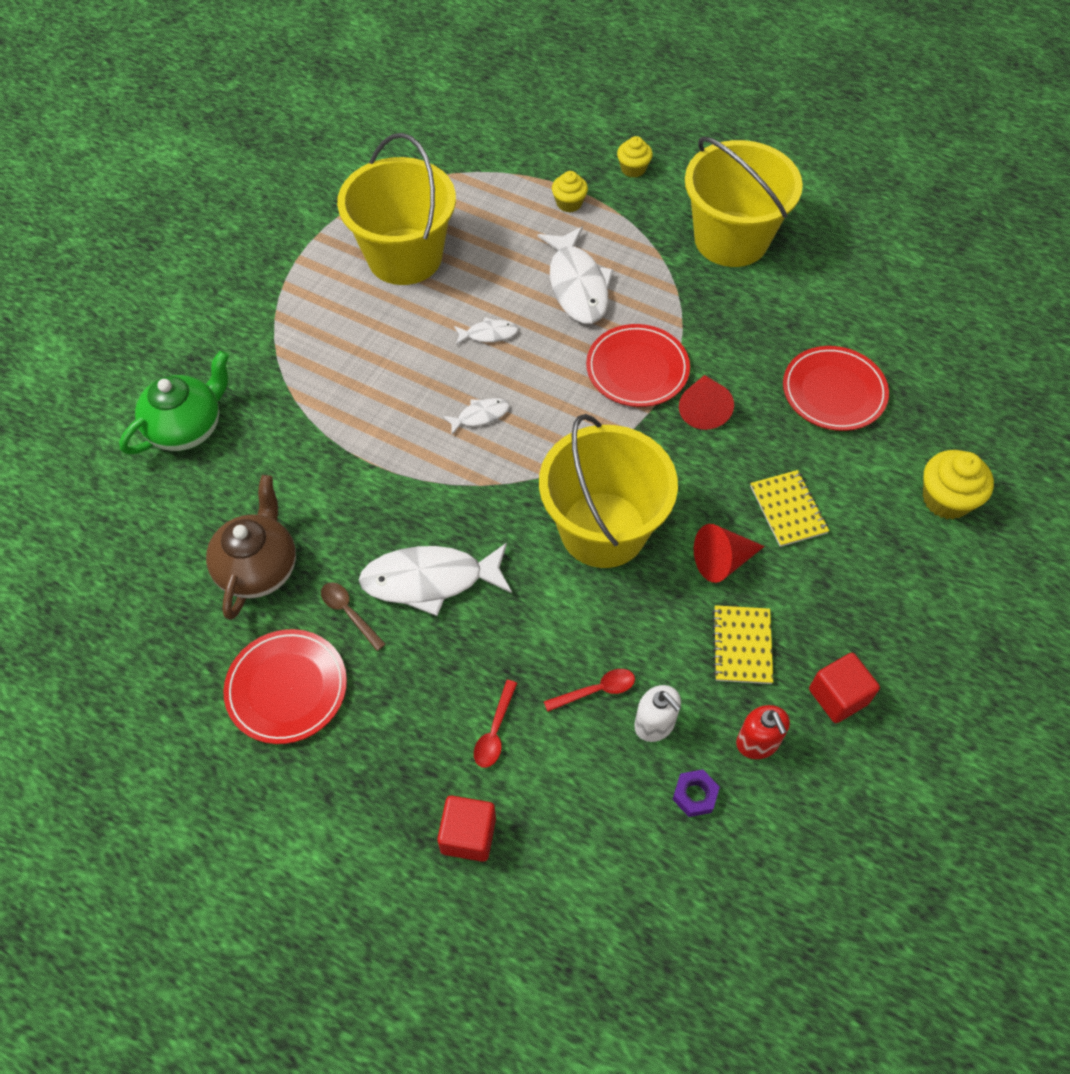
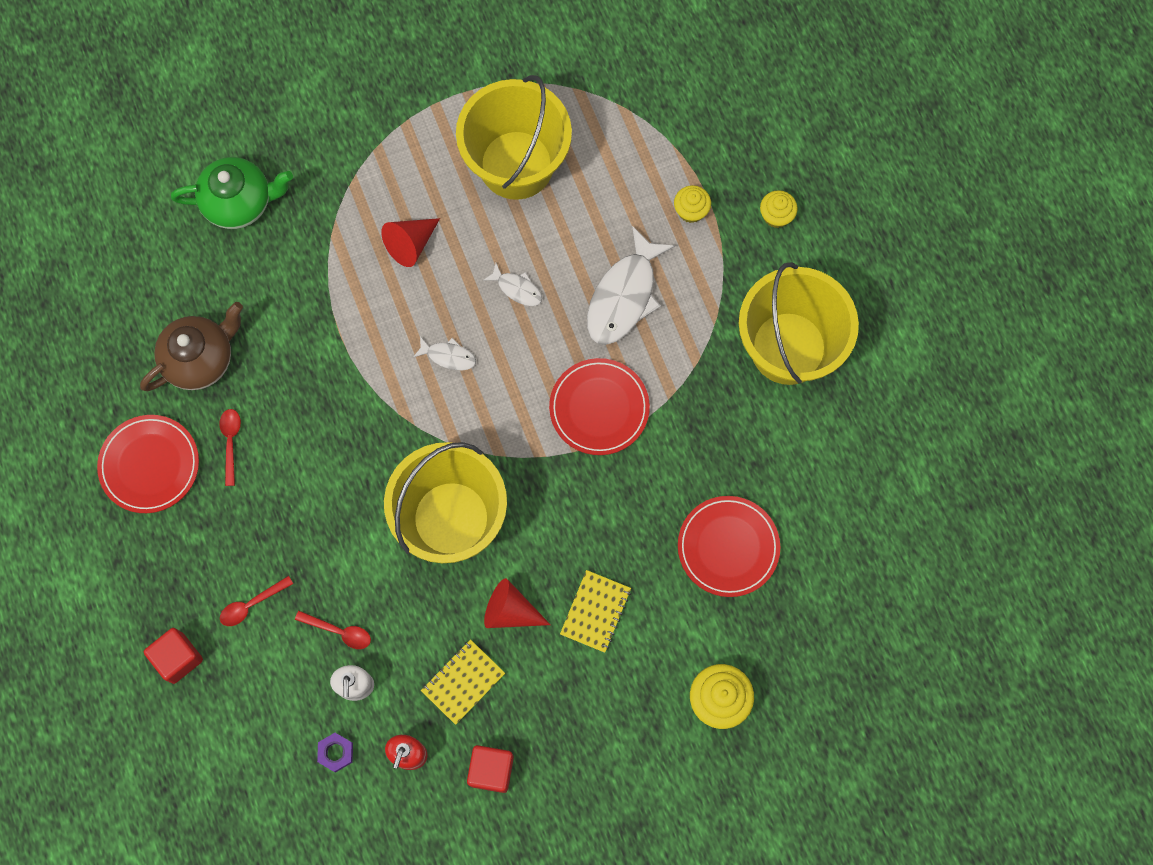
camera: 40 degrees right, 15 degrees up
brown spoon [321,582,386,651] -> red spoon [219,409,241,486]
white fish [359,543,512,616] -> none
red cone [679,375,734,430] -> red cone moved to [381,218,440,267]

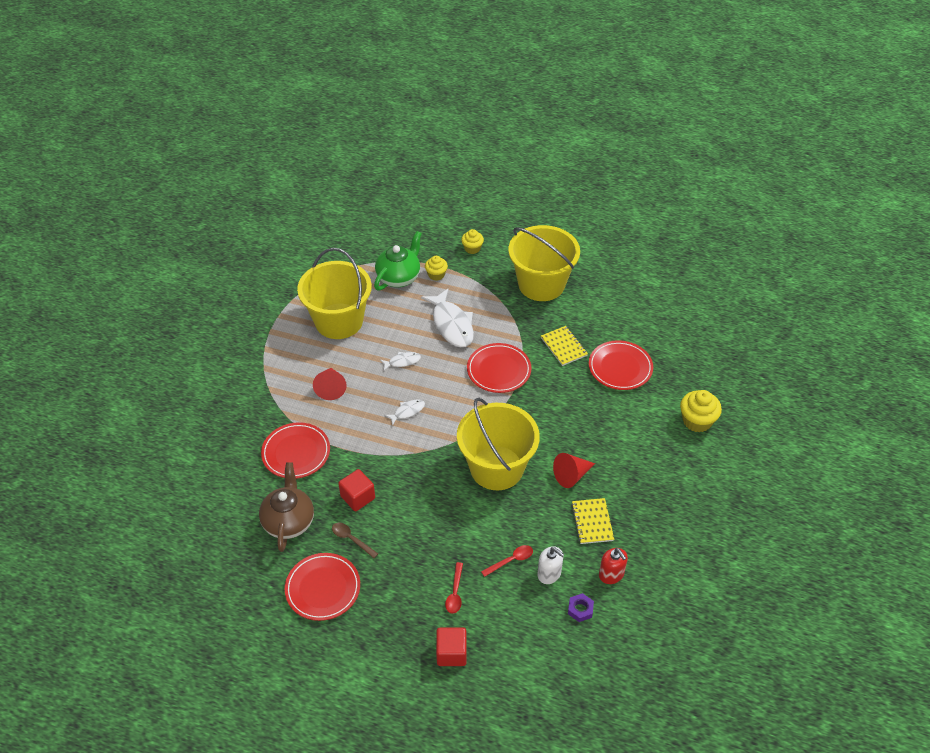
camera: 50 degrees left, 25 degrees down
green teapot [171,157,293,229] -> green teapot moved to [374,231,422,291]
red spoon [219,409,241,486] -> brown spoon [332,523,378,558]
red cube [467,745,514,793] -> red cube moved to [338,469,375,511]
yellow notebook [560,570,631,653] -> yellow notebook moved to [541,326,588,366]
none -> red plate [261,422,330,479]

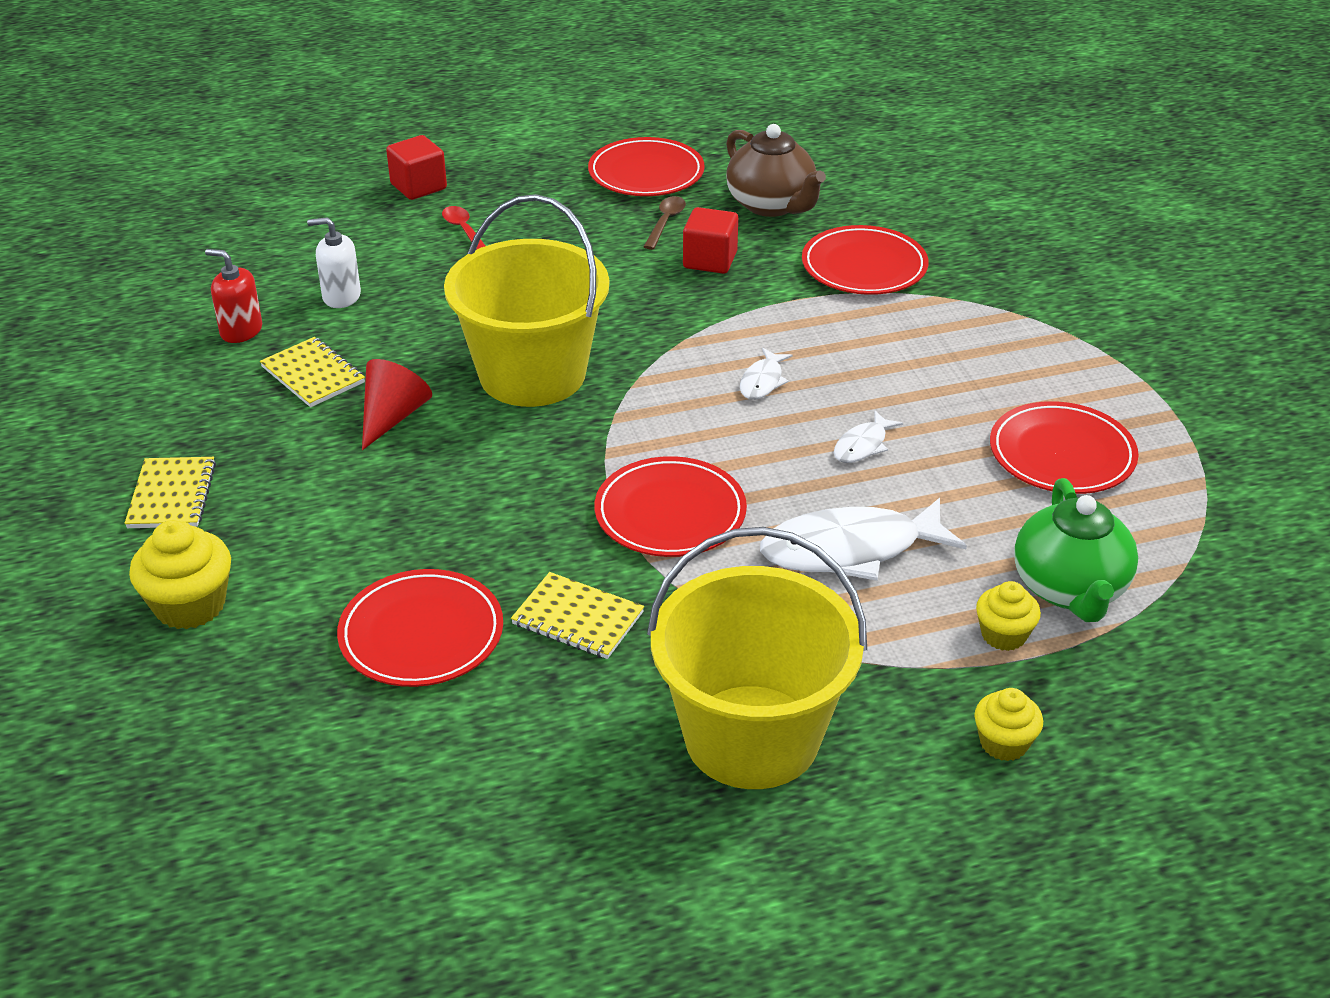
camera: 145 degrees right, 10 degrees down
yellow bucket [297,248,372,339] -> red plate [990,401,1139,494]
red cone [313,368,347,400] -> none
brown spoon [332,523,378,558] -> brown spoon turned 75 degrees counterclockwise [643,196,686,250]
white fish [421,289,474,347] -> white fish turned 45 degrees counterclockwise [760,498,967,581]
red spoon [481,545,533,577] -> none
purple nut [568,593,594,622] -> none
none -> yellow notebook [125,457,216,528]

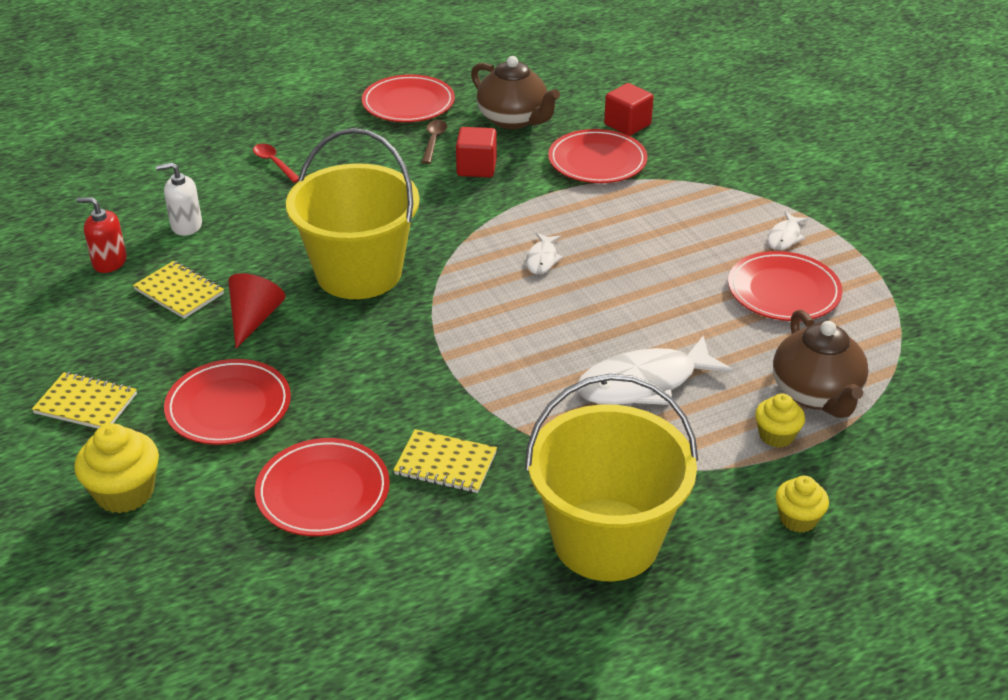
camera: 10 degrees left, 0 degrees up
yellow notebook [125,457,216,528] -> yellow notebook turned 60 degrees counterclockwise [32,372,137,429]
red cube [386,135,447,200] -> red cube moved to [604,83,654,136]
red plate [594,456,747,557] -> red plate moved to [164,359,291,445]
white fish [834,411,903,463] -> white fish moved to [767,212,809,250]
green teapot [1014,478,1138,622] -> brown teapot [773,310,868,418]

